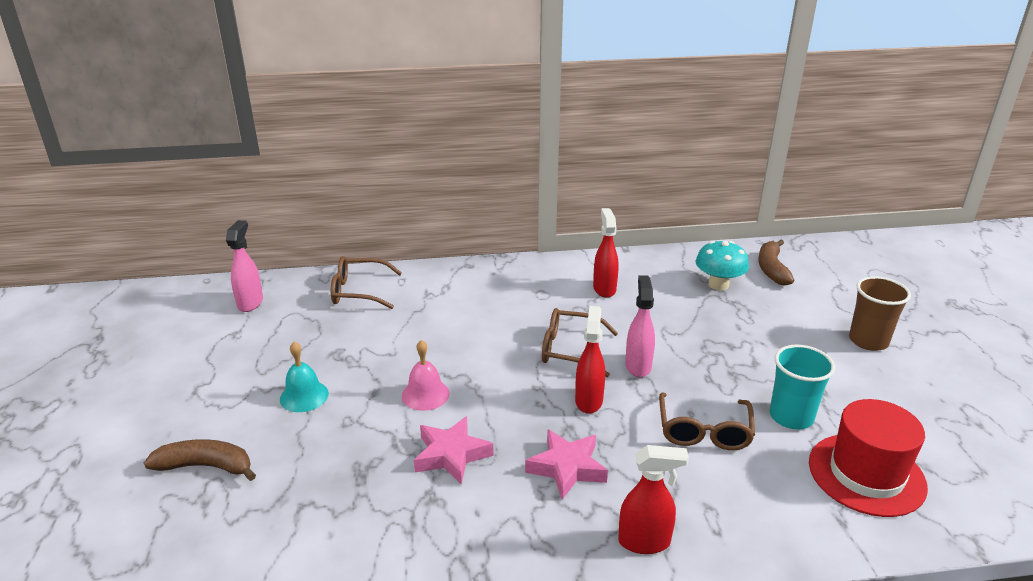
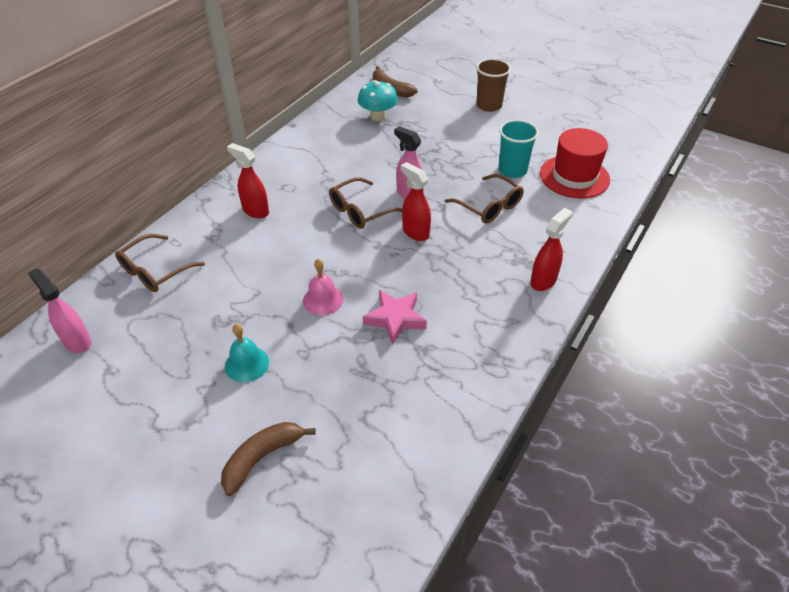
camera: 50 degrees left, 15 degrees up
pink star [525,430,608,500] -> none
red spray bottle [593,208,619,298] -> red spray bottle moved to [227,143,269,218]

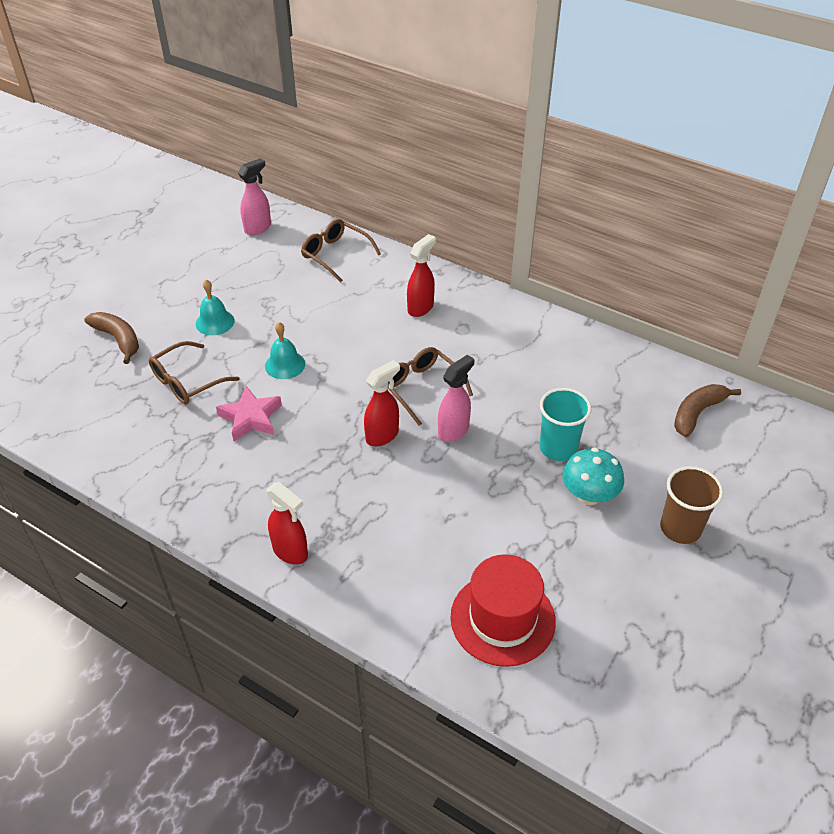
camera: 90 degrees right, 0 degrees up
pink bell [303,259,343,315] -> turquoise bell [265,322,305,379]
turquoise mushroom [358,80,398,121] -> turquoise mushroom moved to [562,448,624,505]
brown glasses [445,174,524,223] -> brown glasses moved to [149,341,239,404]
turquoise cup [498,120,539,178] -> turquoise cup moved to [540,388,591,461]

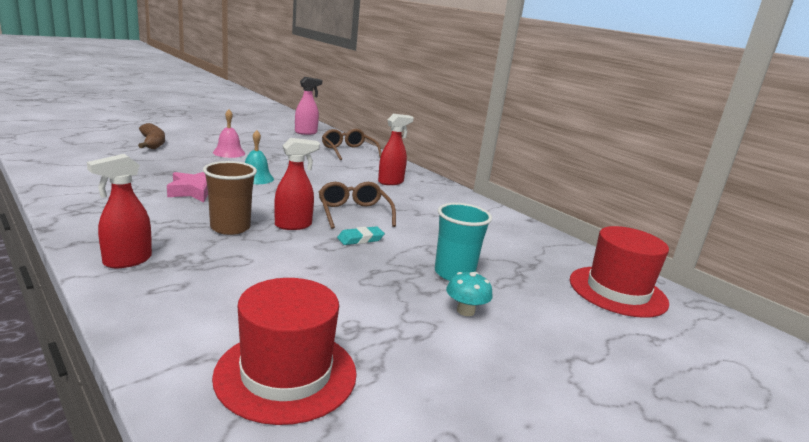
camera: 15 degrees right, 25 degrees down
brown glasses [149,341,239,404] -> none
turquoise bell [196,280,234,335] -> pink bell [213,110,245,158]
red spray bottle [266,482,308,565] -> red spray bottle turned 75 degrees clockwise [87,154,152,268]
pink spray bottle [438,355,474,442] -> turquoise eraser [337,226,385,245]
turquoise mushroom [562,448,624,505] -> turquoise mushroom [446,272,493,316], size x0.66
brown cup [660,466,723,544] -> brown cup moved to [203,161,257,235]
brown banana [674,384,741,437] -> red hat [570,226,669,318]

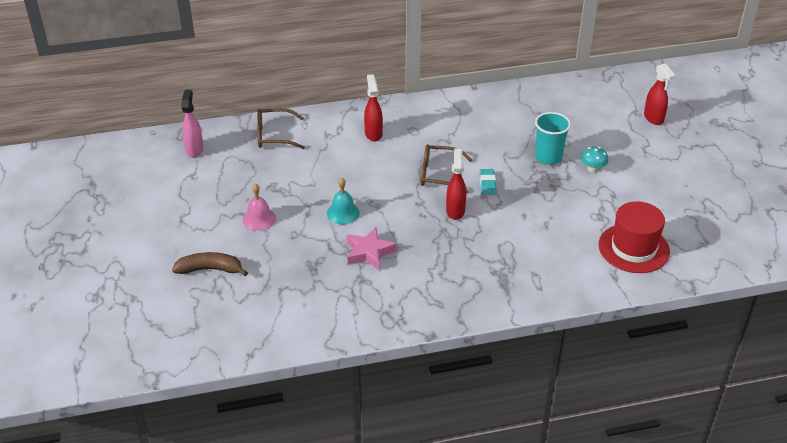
camera: 60 degrees left, 20 degrees up
red spray bottle [87,154,152,268] -> red spray bottle moved to [644,63,676,125]
brown cup [203,161,257,235] -> none
red hat [570,226,669,318] -> none

